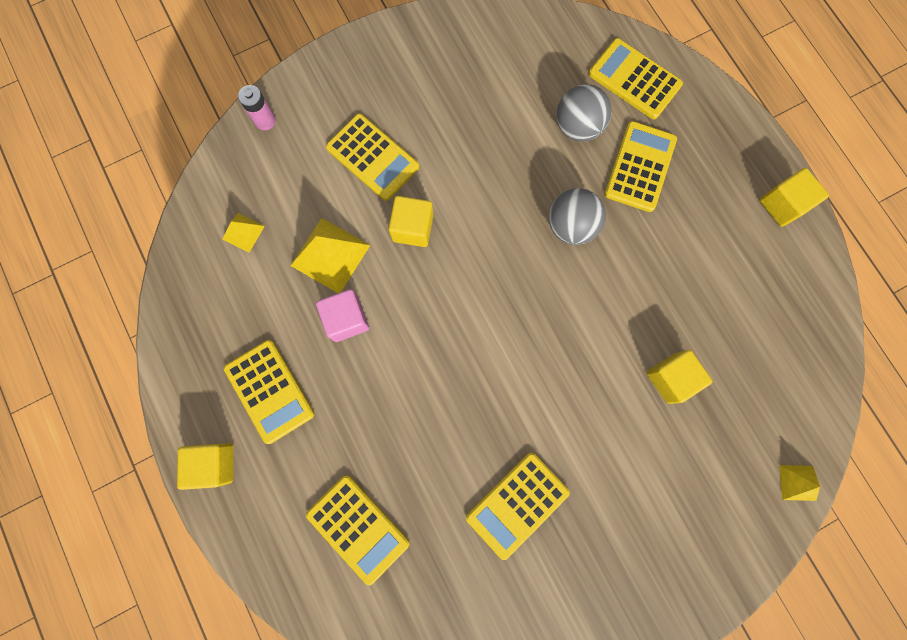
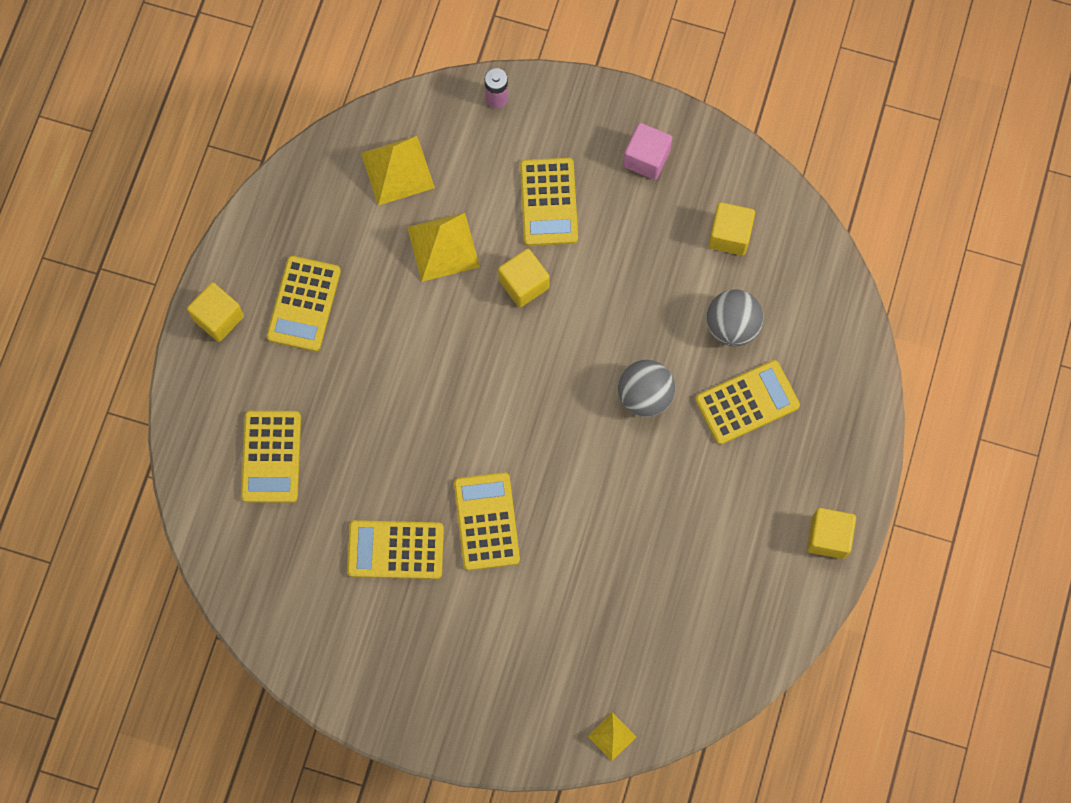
camera: 45 degrees right, 5 degrees down
yellow pyramid [223,213,265,252] -> yellow pyramid [361,136,435,206], size x1.85
pink cube [316,289,369,342] -> pink cube moved to [623,123,672,180]
yellow calculator [589,38,683,119] -> yellow calculator moved to [454,472,520,571]
yellow cube [647,349,713,404] -> yellow cube moved to [708,202,755,255]

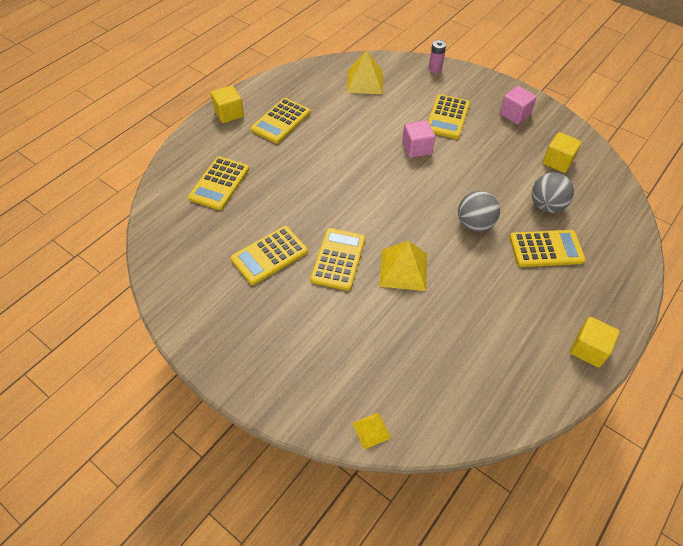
camera: 20 degrees right, 20 degrees down
yellow calculator [347,520,444,579] -> yellow calculator turned 60 degrees counterclockwise [231,226,308,285]
yellow pyramid [407,213,480,282] -> yellow pyramid moved to [379,241,427,291]
yellow cube [498,249,550,307] -> pink cube [402,120,435,158]

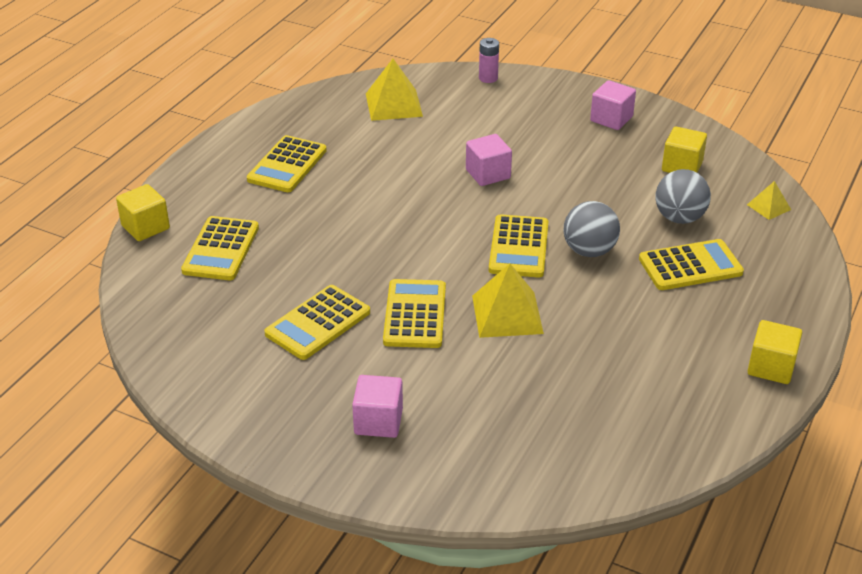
camera: 10 degrees left, 15 degrees down
yellow cube [211,85,244,123] -> yellow cube moved to [116,184,170,241]
yellow pyramid [353,412,391,449] -> yellow pyramid moved to [747,181,791,220]
yellow calculator [428,94,470,139] -> yellow calculator moved to [489,214,548,277]
none -> pink cube [352,375,403,438]

